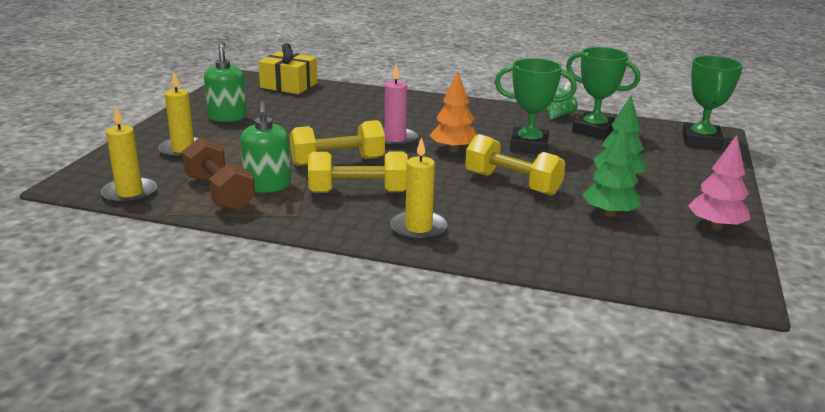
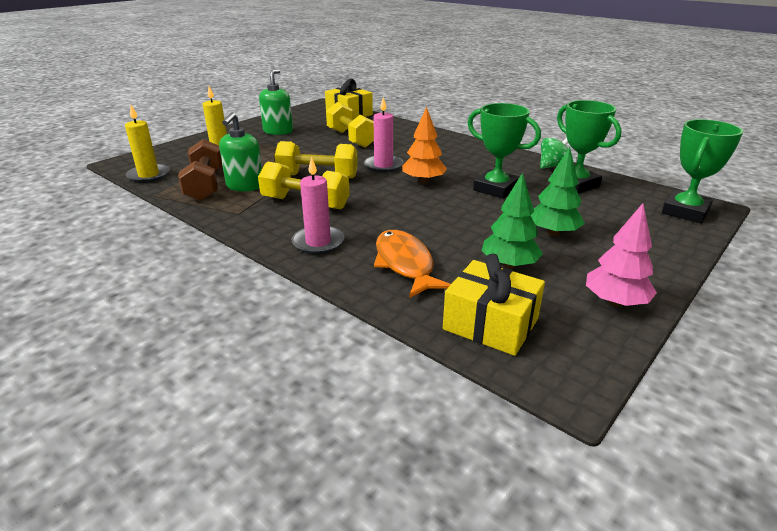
camera: 25 degrees right, 5 degrees up
yellow candle [390,137,447,241] -> pink candle [292,156,344,254]
yellow dumbbell [465,134,566,196] -> yellow dumbbell moved to [326,102,374,148]
none -> orange fish [374,230,451,298]
none -> yellow gift [443,254,545,356]

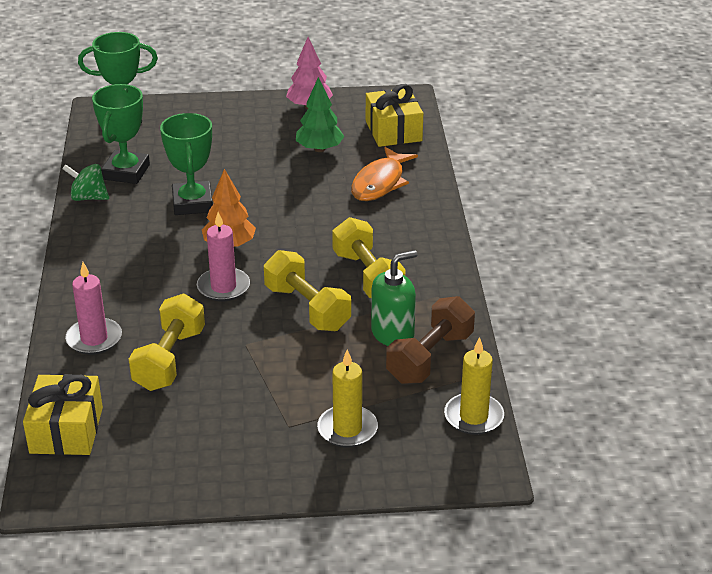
camera: 135 degrees left, 5 degrees up
green soap dispenser [259,69,293,135] -> none
pink candle [292,156,344,254] -> pink candle moved to [65,262,122,355]
green tree [531,147,585,236] -> none

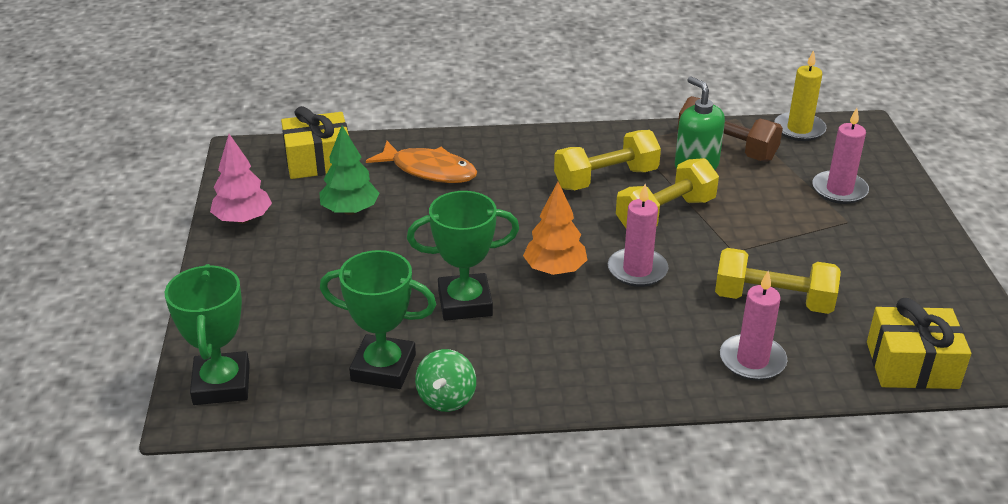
camera: 90 degrees left, 0 degrees up
yellow candle [317,350,378,448] -> pink candle [812,108,869,204]

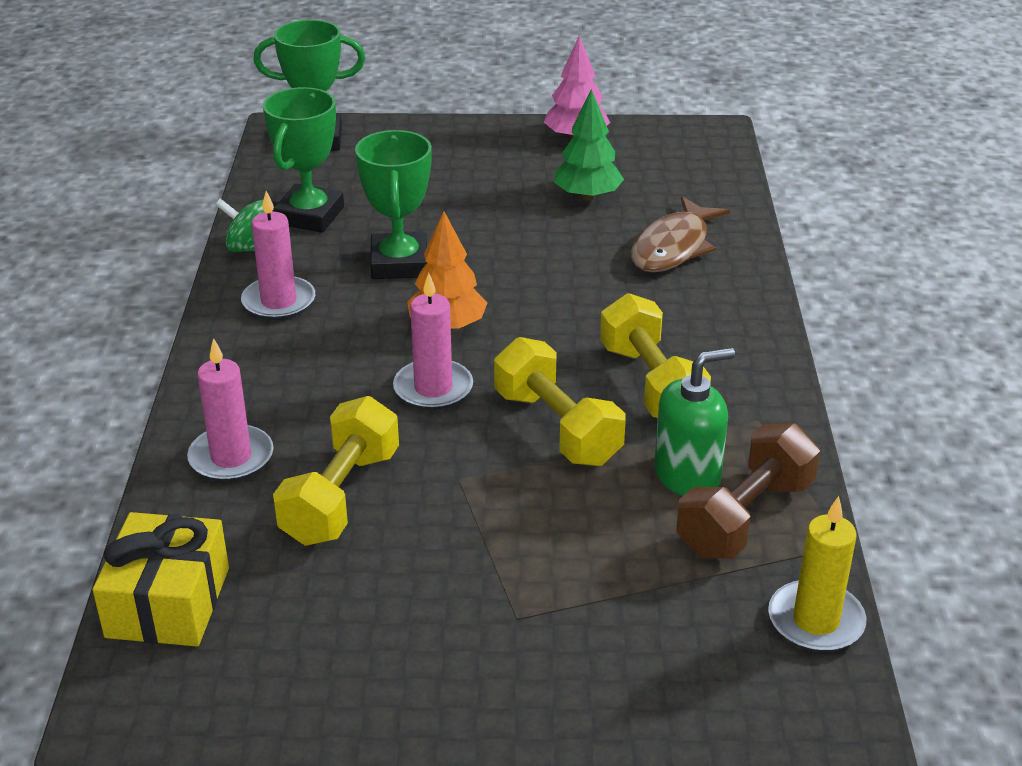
camera: 95 degrees right, 0 degrees up
yellow gift [281,106,349,179] -> none
orange fish [366,141,477,183] -> brown fish [631,196,730,272]
pink candle [812,108,869,204] -> pink candle moved to [241,191,315,320]

